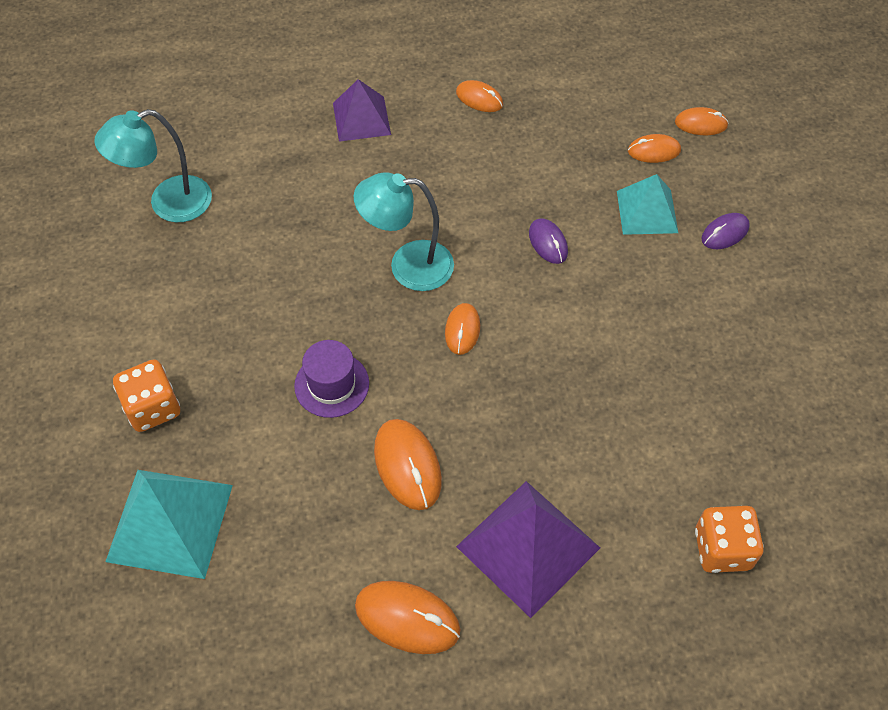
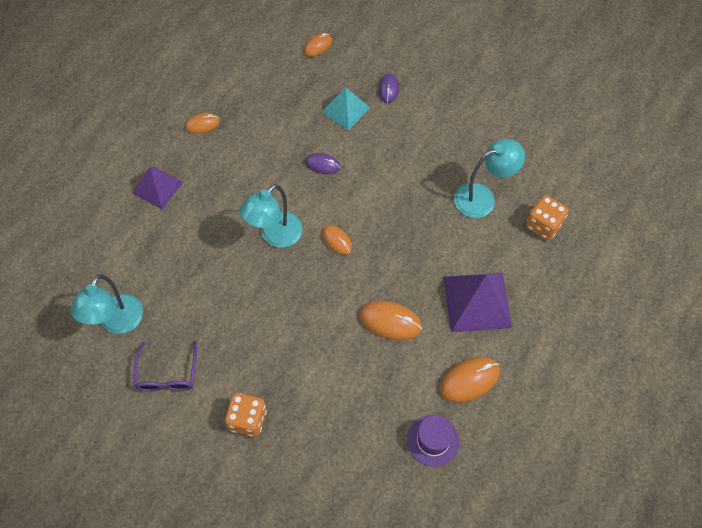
camera: 50 degrees left, 5 degrees up
turquoise pyramid [105,470,233,579] -> none
purple hat [294,340,369,418] -> purple hat moved to [407,415,459,467]
orange mouse [628,134,681,163] -> none
none -> purple glasses [134,341,197,392]
none -> turquoise lamp [454,139,525,218]

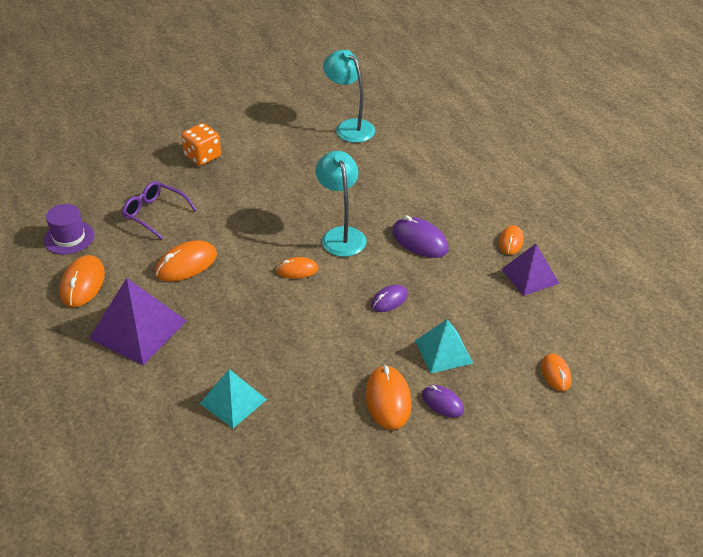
camera: 125 degrees right, 20 degrees down
purple pyramid [132,166,183,209] -> purple pyramid moved to [501,244,560,296]
purple glasses [134,341,197,392] -> purple glasses moved to [122,181,197,240]
turquoise lamp [454,139,525,218] -> turquoise pyramid [200,369,267,428]
orange dice [526,195,568,240] -> none
none -> orange mouse [365,365,412,430]
none -> purple mouse [392,215,449,258]

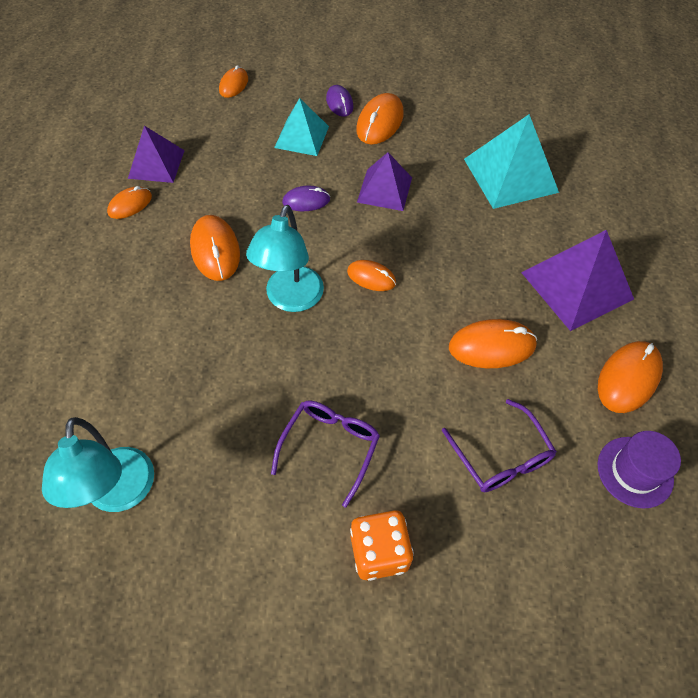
camera: 150 degrees left, 15 degrees up
turquoise pyramid [200,369,267,428] -> turquoise pyramid [464,114,559,209], size x1.55
purple mouse [392,215,449,258] -> orange mouse [190,215,240,281]
none -> purple glasses [271,401,380,508]
none -> purple pyramid [357,152,412,211]

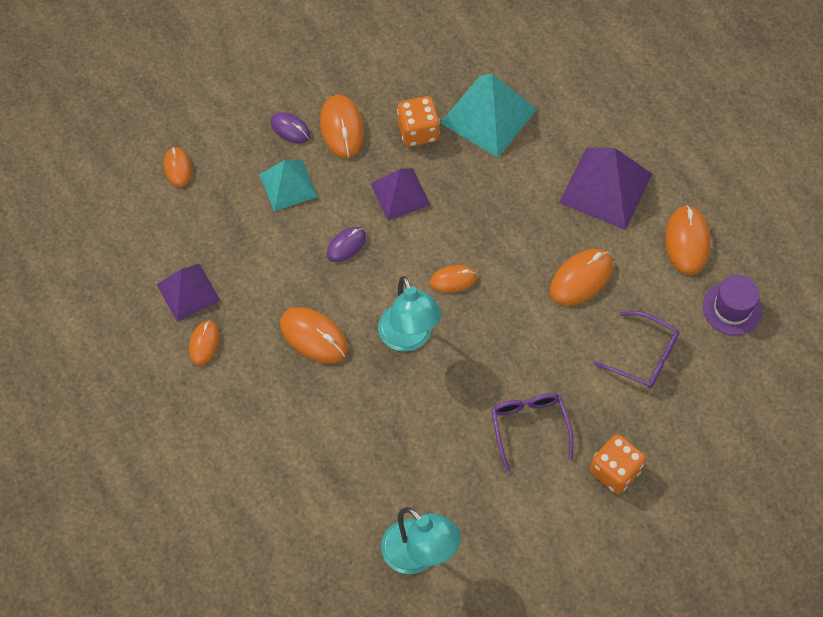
camera: 35 degrees left, 5 degrees up
none -> orange dice [397,96,440,147]

